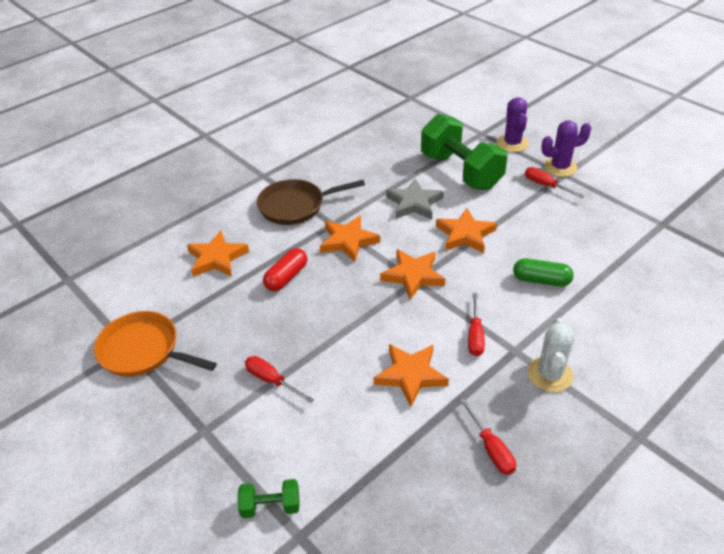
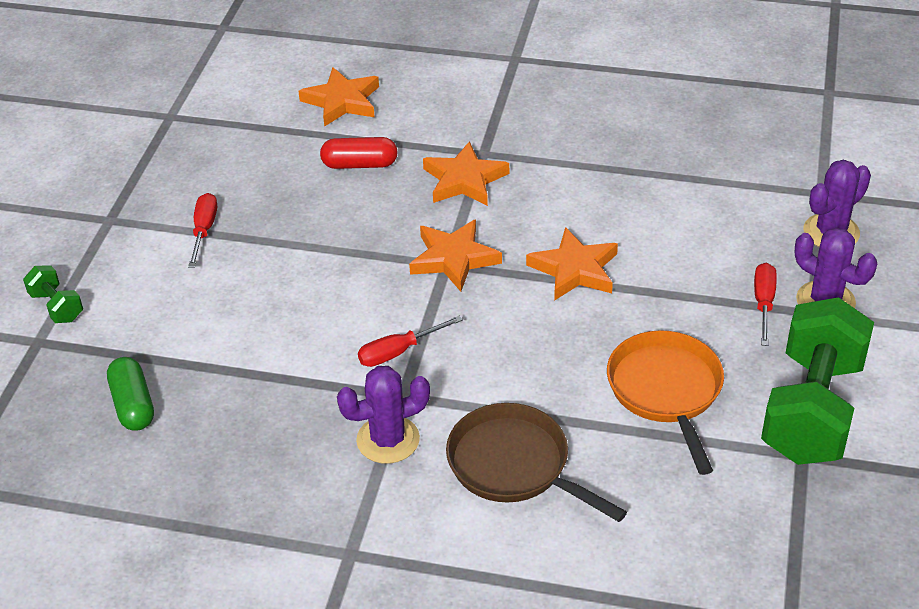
camera: 55 degrees right, 0 degrees up
orange pan [94,311,217,377] -> orange pan moved to [607,330,724,475]
brown pan [257,179,365,225] -> brown pan moved to [446,403,627,522]
orange star [374,344,449,407] -> none
grey star [386,179,444,219] -> none
green dumbbell [421,114,508,190] -> green dumbbell moved to [761,297,874,465]
red screwdriver [460,398,516,475] -> none
green capsule [513,258,574,286] -> green capsule moved to [107,357,154,431]
white cactus [527,318,574,392] -> purple cactus [337,366,430,464]

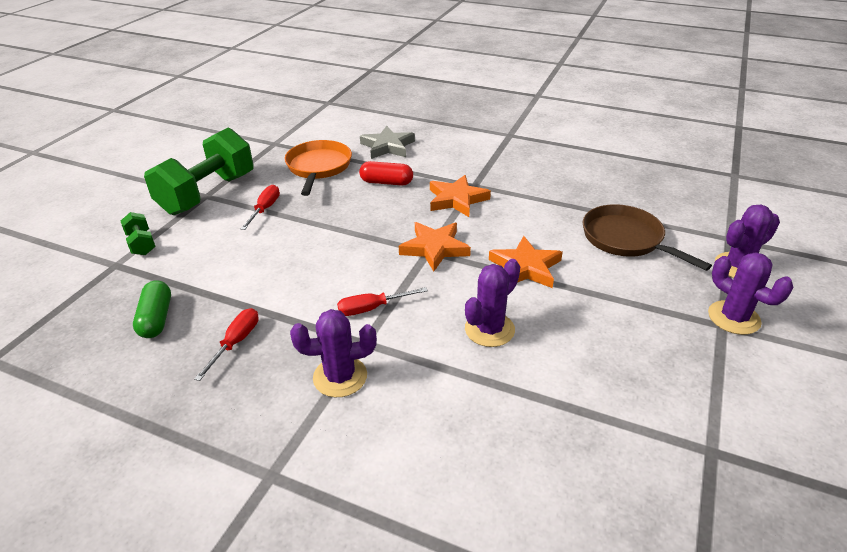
camera: 10 degrees right, 5 degrees down
orange star [298,67,379,127] -> grey star [360,126,415,159]
brown pan [446,403,627,522] -> brown pan moved to [583,204,712,271]
orange pan [607,330,724,475] -> orange pan moved to [284,140,352,196]
red screwdriver [754,263,777,346] -> red screwdriver moved to [194,308,259,381]
green dumbbell [761,297,874,465] -> green dumbbell moved to [144,127,253,215]
none -> purple cactus [465,259,520,347]

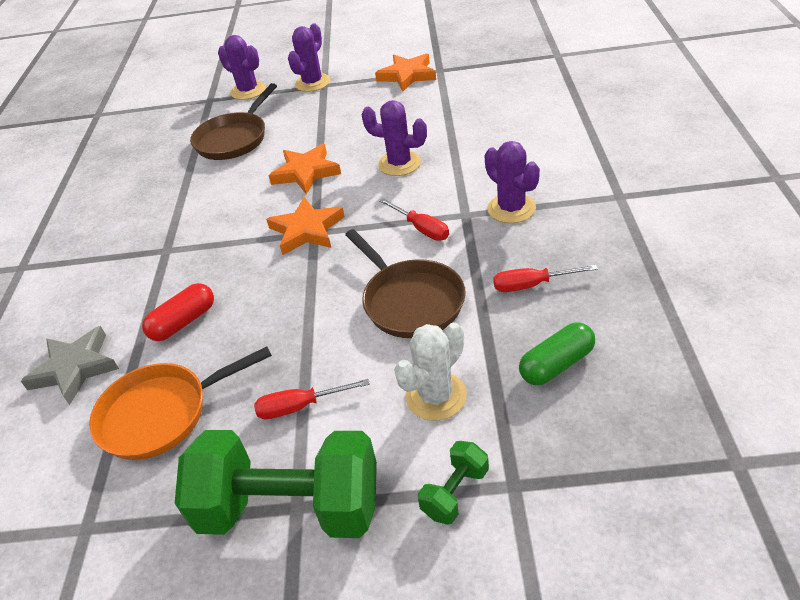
camera: 110 degrees left, 5 degrees up
red capsule [359,161,413,186] -> red capsule turned 60 degrees clockwise [142,283,214,341]
orange star [430,175,491,217] -> orange star moved to [375,53,436,92]
none -> brown pan [345,229,466,338]
none -> white cactus [394,322,467,421]

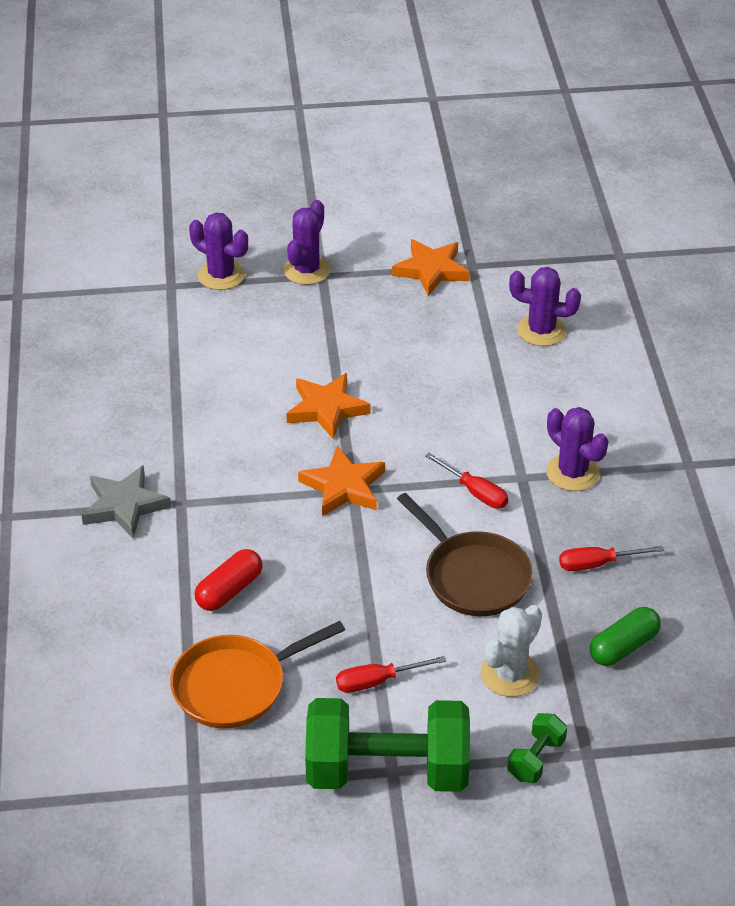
camera: 10 degrees left, 0 degrees up
grey star [21,326,119,405] -> grey star moved to [81,465,171,538]
brown pan [190,83,277,160] -> none
purple cactus [361,100,427,176] -> purple cactus moved to [509,267,581,346]

